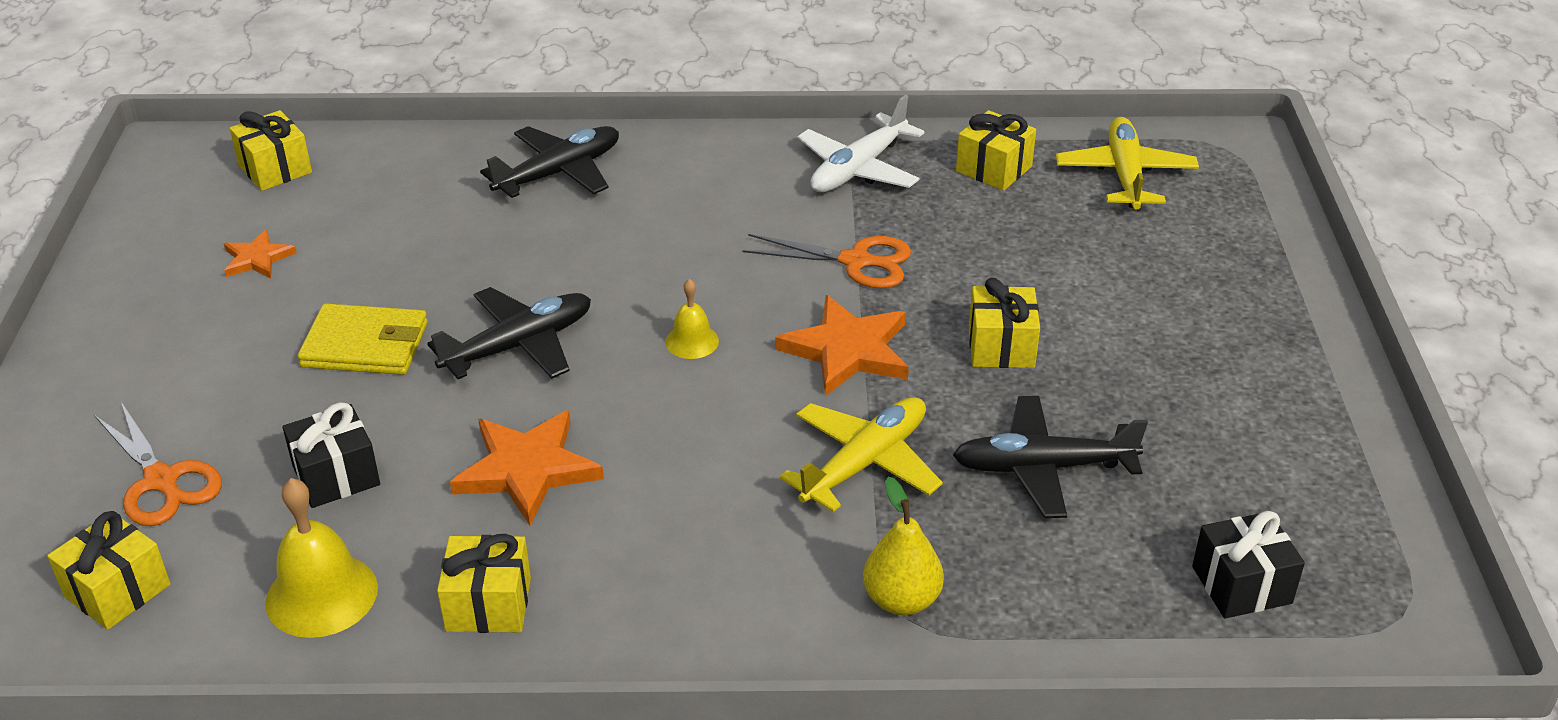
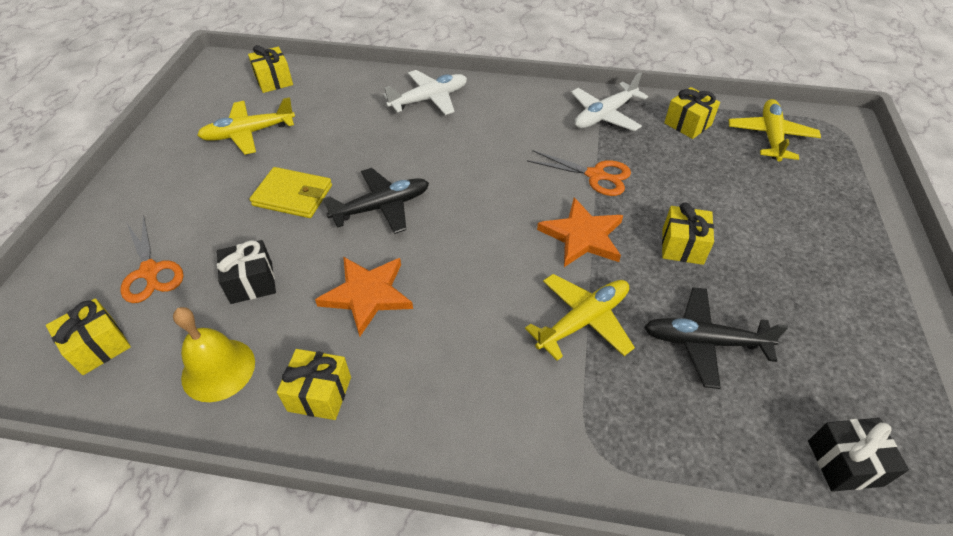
camera: 10 degrees right, 10 degrees up
orange star [224,230,297,279] -> yellow plane [197,97,295,155]
black plane [480,126,619,198] -> white plane [383,70,467,115]
yellow bell [665,279,719,359] -> none
yellow pear [863,477,944,615] -> none

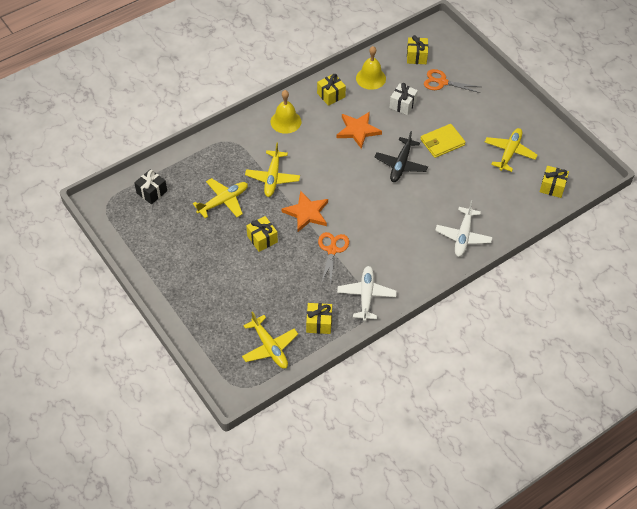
camera: 135 degrees right, 5 degrees up
black gift [217,240,276,304] -> white gift [390,83,418,115]
orange scissors [527,150,631,196] -> orange scissors turned 120 degrees clockwise [318,232,349,284]
black plane [644,287,788,389] -> yellow plane [193,178,248,218]
none -> yellow bell [270,90,301,134]

